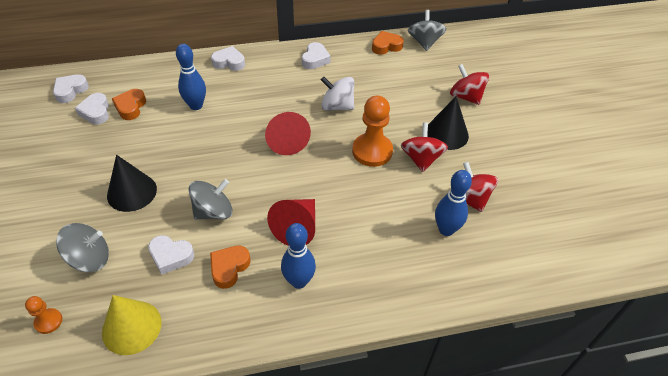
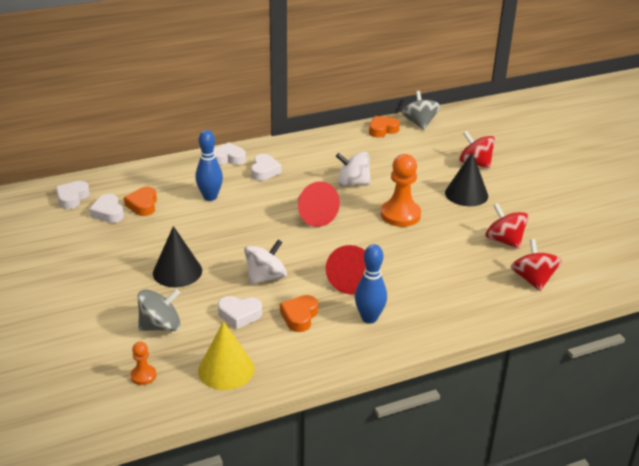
camera: 10 degrees left, 15 degrees down
grey spinning top [188,179,232,220] -> white spinning top [244,239,287,285]
white heart [302,42,331,69] -> white heart moved to [251,154,282,181]
red spinning top [401,122,448,172] -> red spinning top moved to [511,239,562,291]
blue bowling pin [435,170,472,236] -> none

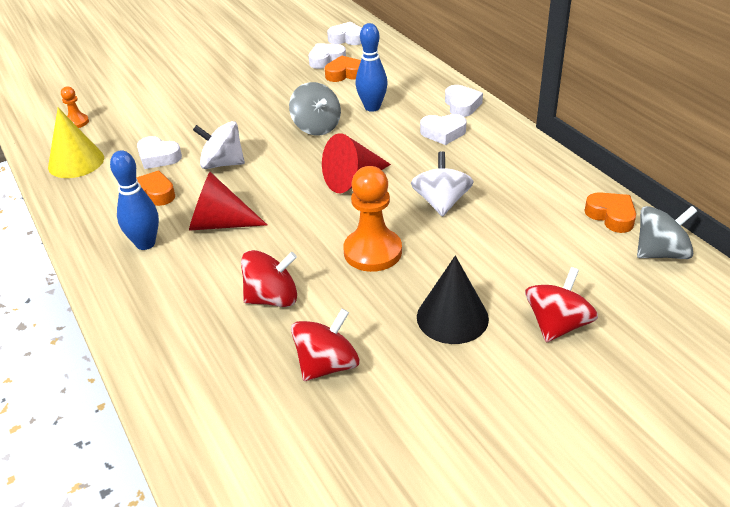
camera: 85 degrees right, 5 degrees up
grey spinning top [138,289,180,331] -> grey spinning top moved to [289,82,341,135]
black cone [153,226,202,287] -> none
white heart [218,296,262,329] -> white heart turned 60 degrees counterclockwise [137,136,182,169]
white spinning top [244,239,287,285] -> white spinning top turned 150 degrees clockwise [193,121,245,169]
red spinning top [511,239,562,291] -> red spinning top moved to [241,250,297,307]

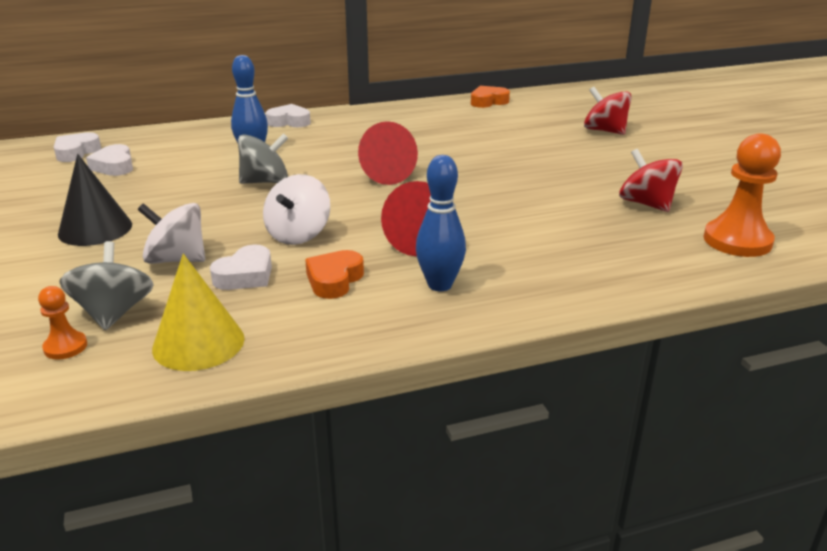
camera: 80 degrees left, 10 degrees down
red spinning top [241,250,297,307] -> none
orange heart [325,56,361,82] -> none
orange pawn [343,166,402,272] -> orange pawn moved to [703,133,781,257]
white spinning top [411,151,474,217] -> white spinning top moved to [138,203,205,264]
black cone [417,256,489,344] -> black cone moved to [58,154,132,246]
white heart [420,114,467,145] -> none
grey spinning top [637,206,697,259] -> grey spinning top moved to [60,241,154,330]

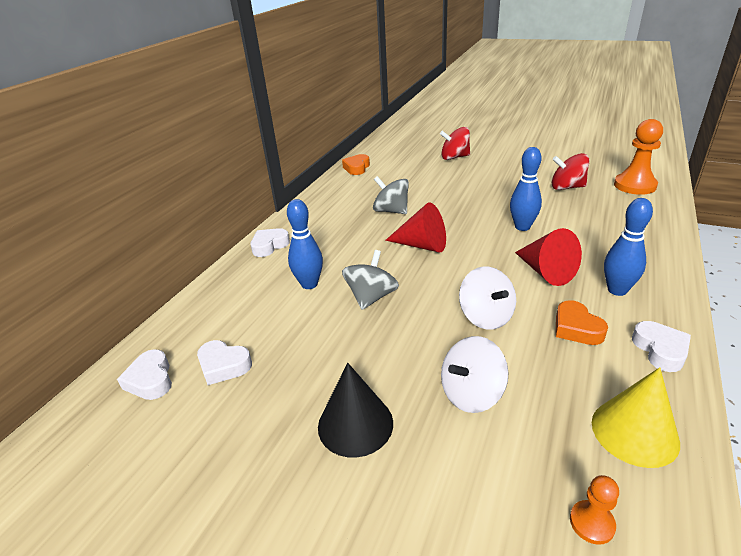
camera: 45 degrees left, 5 degrees up
grey spinning top [60,241,154,330] -> grey spinning top moved to [373,176,409,214]
white heart [210,244,272,290] -> white heart moved to [632,321,691,372]
none -> blue bowling pin [510,147,542,231]

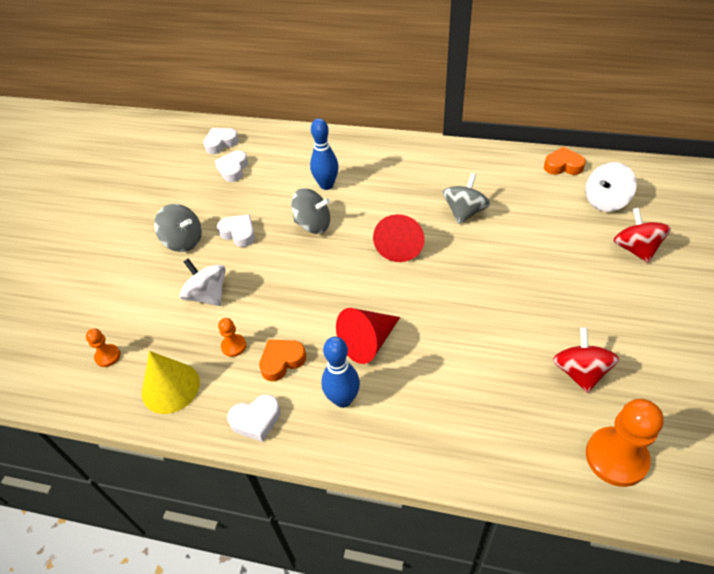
camera: 80 degrees right, 15 degrees up
white heart [251,228,290,257] -> white heart moved to [217,214,255,247]
black cone [318,363,393,458] -> grey spinning top [154,204,202,252]
white spinning top [459,266,516,330] -> white spinning top moved to [585,162,637,212]
blue bowling pin [510,147,542,231] -> none
none -> orange pawn [218,318,246,357]

